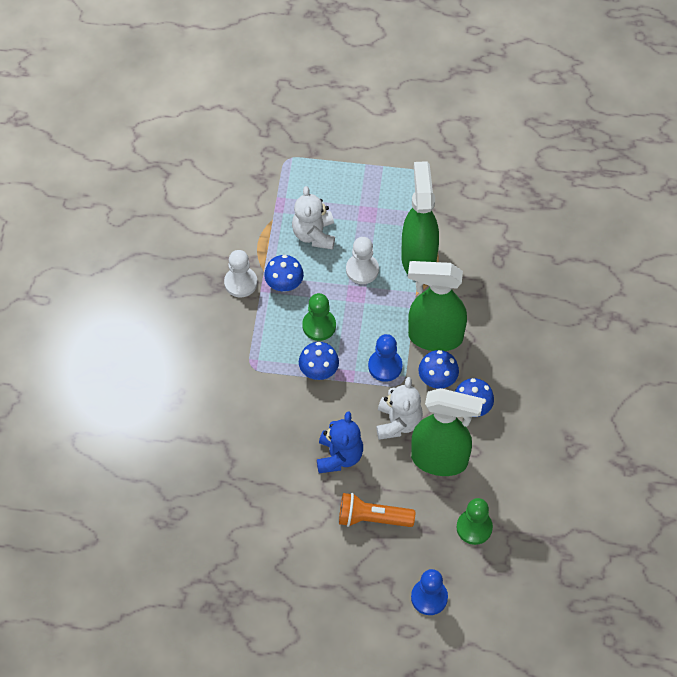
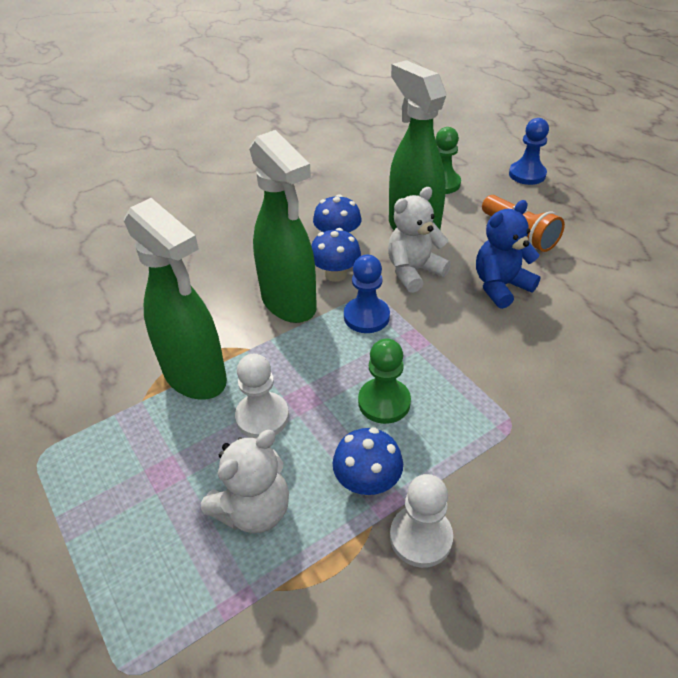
camera: 130 degrees left, 15 degrees down
blue mushroom [299,342,339,380] -> none
green spray bottle [401,161,439,274] -> green spray bottle turned 90 degrees counterclockwise [124,198,227,400]

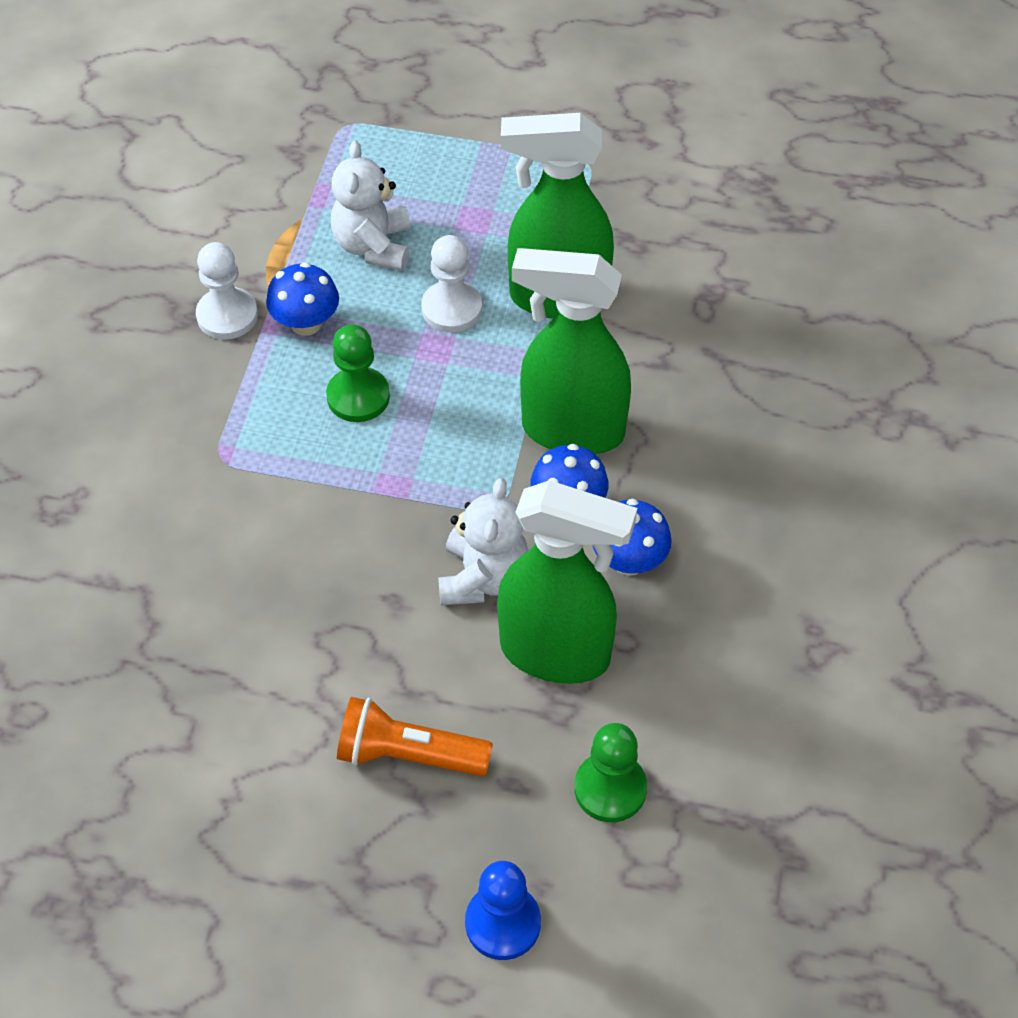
camera: 135 degrees right, 10 degrees up
blue pawn [344,255,390,333] -> none
blue teddy bear [476,200,540,309] -> none

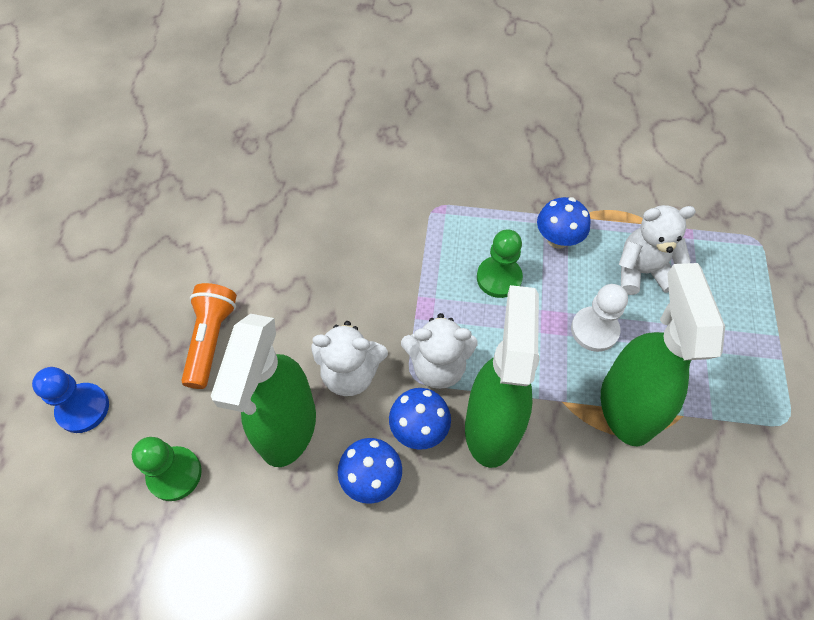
camera: 85 degrees right, 5 degrees up
white pawn [196,242,258,340] -> none
none -> white teddy bear [401,313,477,389]

